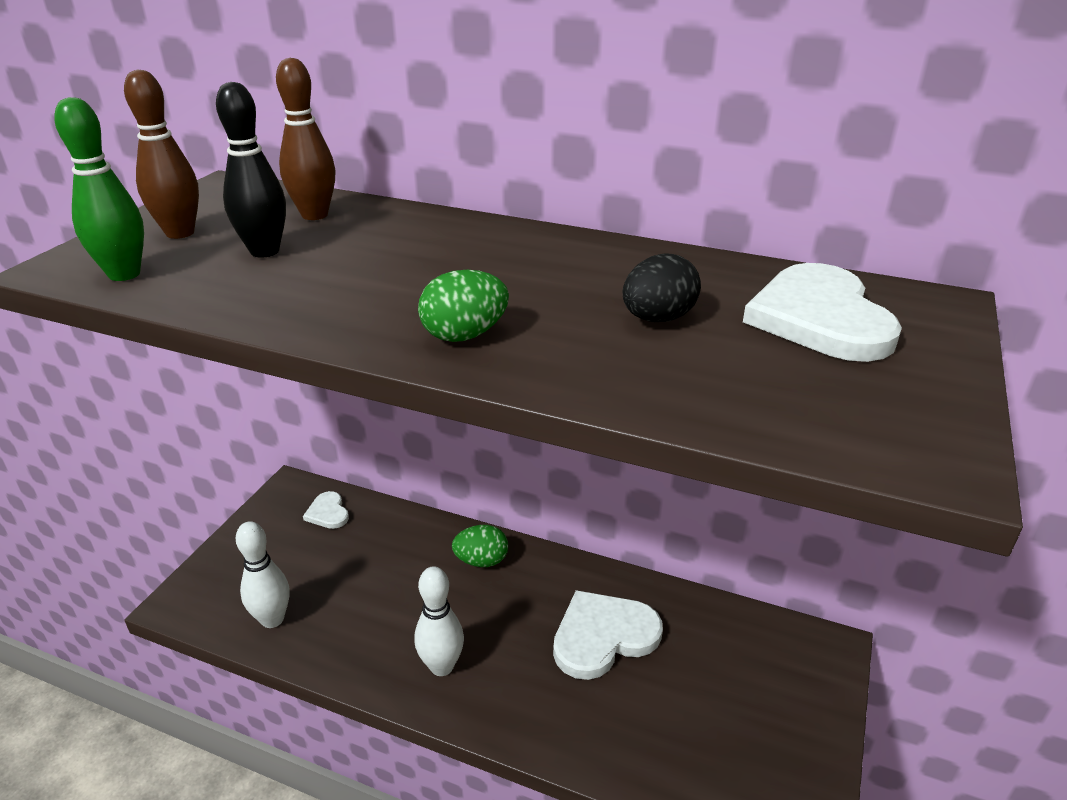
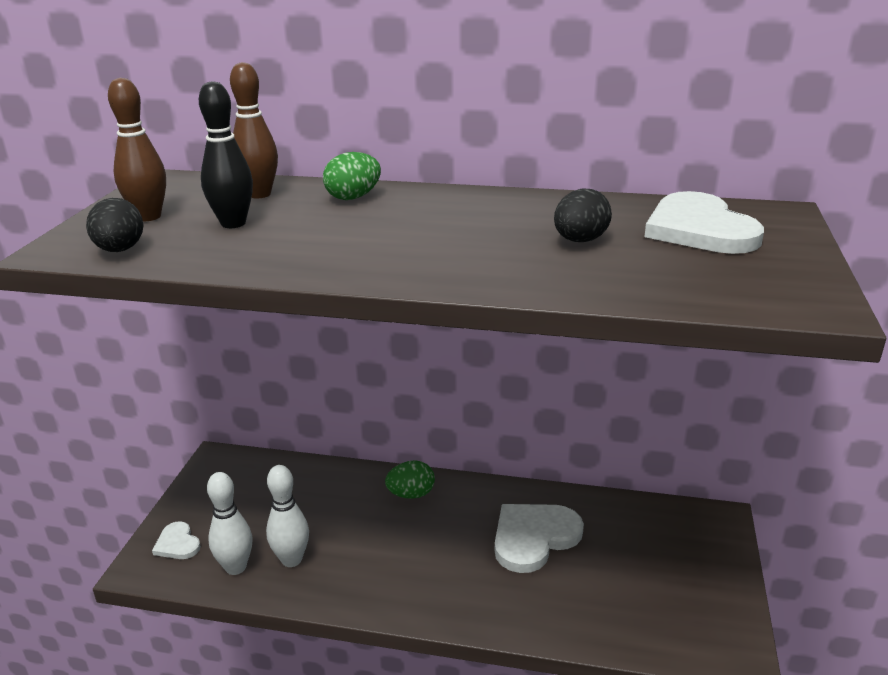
camera: 10 degrees left, 5 degrees down
green bowling pin [54,97,144,281] -> black egg [86,198,143,252]
white heart [303,491,349,529] -> white heart moved to [152,521,201,559]
white bowling pin [414,566,464,676] -> white bowling pin moved to [266,465,309,567]
green egg [418,270,509,342] -> green egg moved to [323,152,381,200]

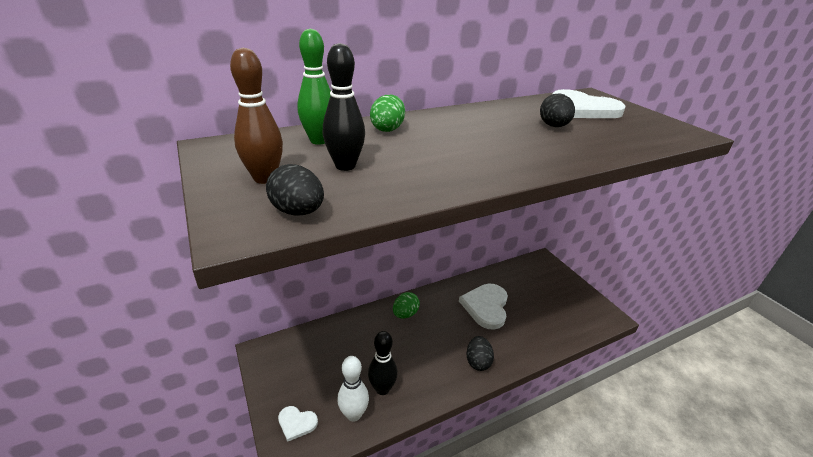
camera: 40 degrees left, 5 degrees up
brown bowling pin [230,62,278,198] -> green bowling pin [297,29,331,145]
white bowling pin [266,465,309,567] -> black bowling pin [368,331,398,395]
none -> black egg [467,336,494,371]

